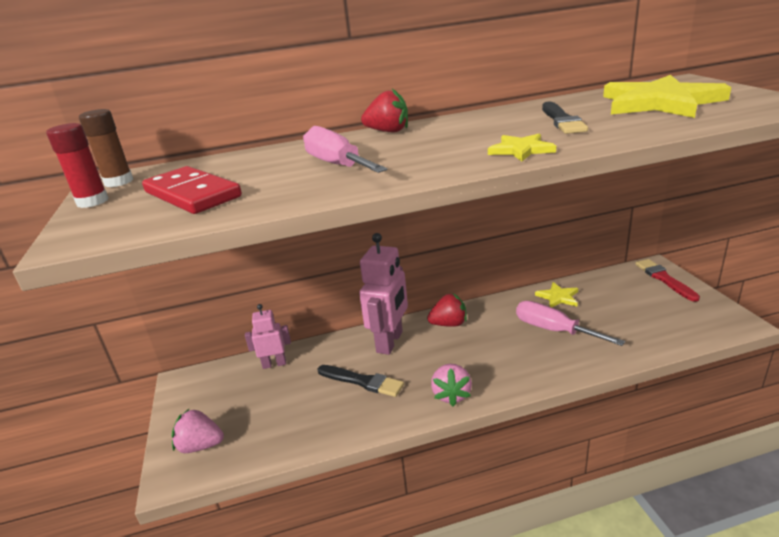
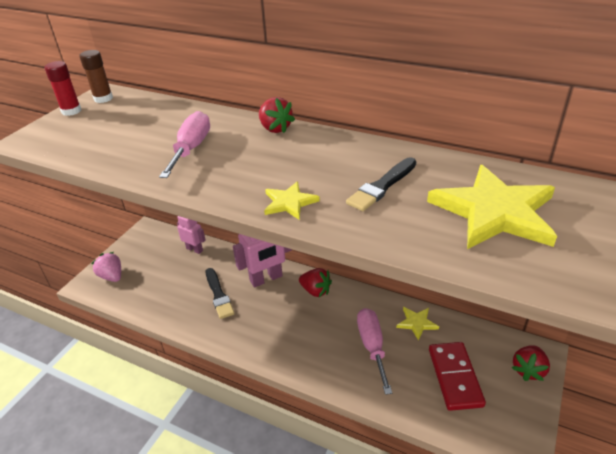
camera: 40 degrees right, 10 degrees up
red domino [142,166,242,214] -> red domino moved to [429,342,486,411]
pink strawberry [431,364,472,406] -> none
red brush [635,259,700,302] -> red strawberry [512,345,550,381]

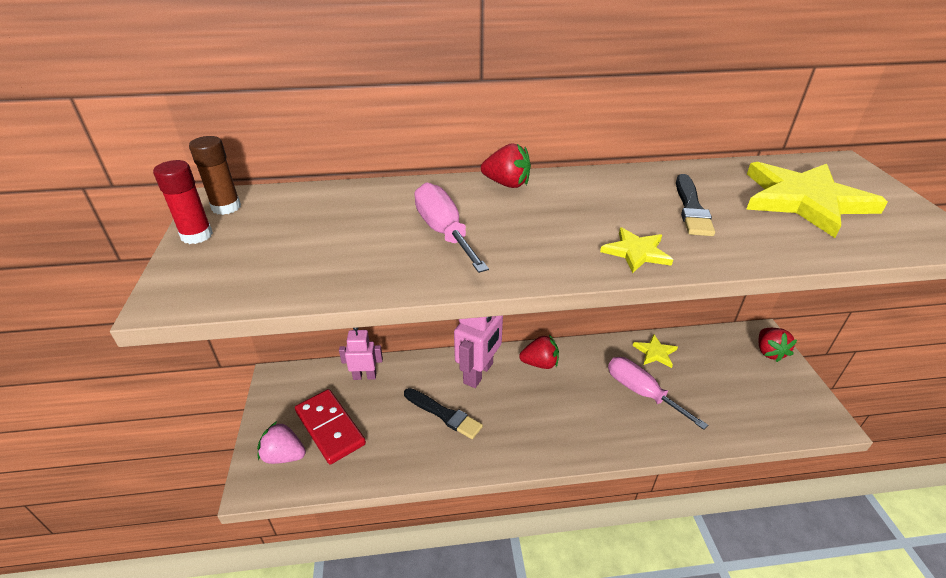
camera: 35 degrees left, 0 degrees up
red domino [429,342,486,411] -> red domino moved to [295,389,366,465]

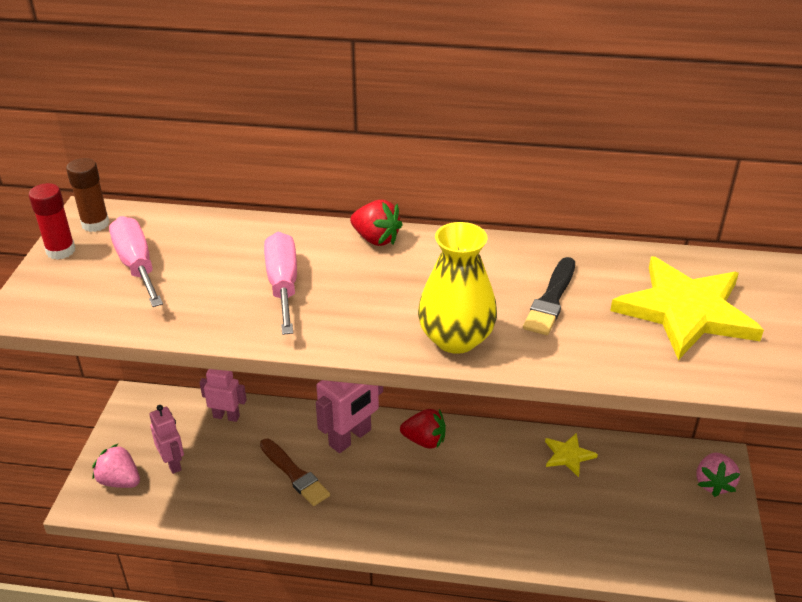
camera: 15 degrees right, 0 degrees up
red domino [295,389,366,465] -> pink robot [150,405,184,474]
black brush [404,388,483,439] -> brown brush [260,439,330,506]
yellow star [600,228,673,273] -> yellow vase [418,222,497,354]
pink screwdriver [608,357,708,430] -> pink screwdriver moved to [109,216,163,307]
red strawberry [759,328,797,362] -> pink strawberry [696,453,740,497]

